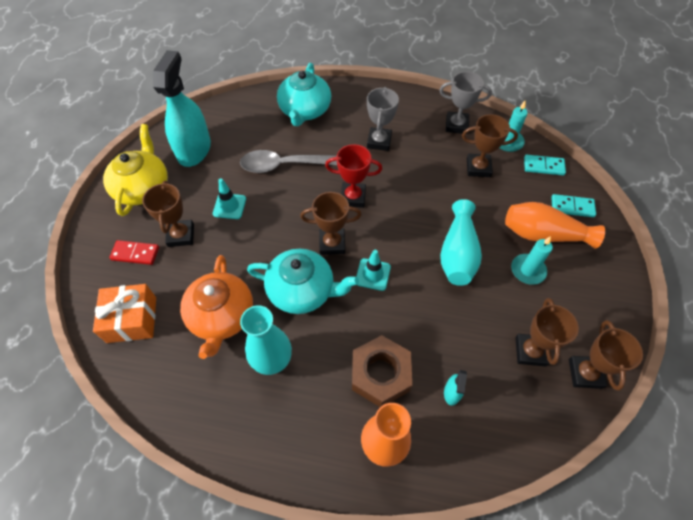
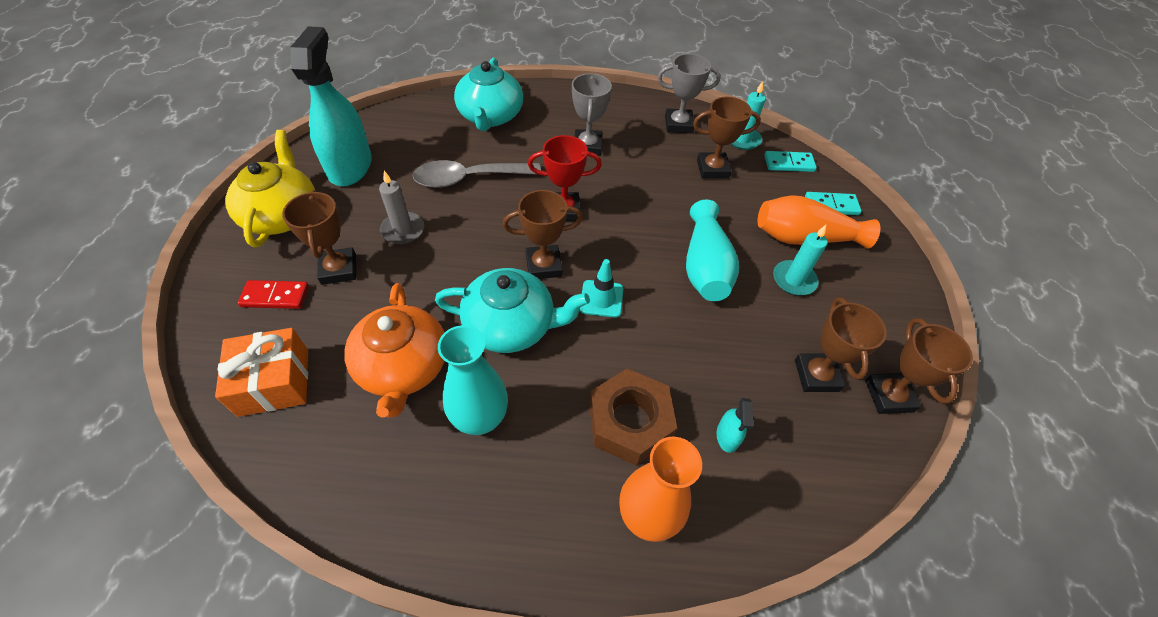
camera: 10 degrees left, 5 degrees down
turquoise traffic cone [213,178,246,219] -> grey candle [379,171,424,244]

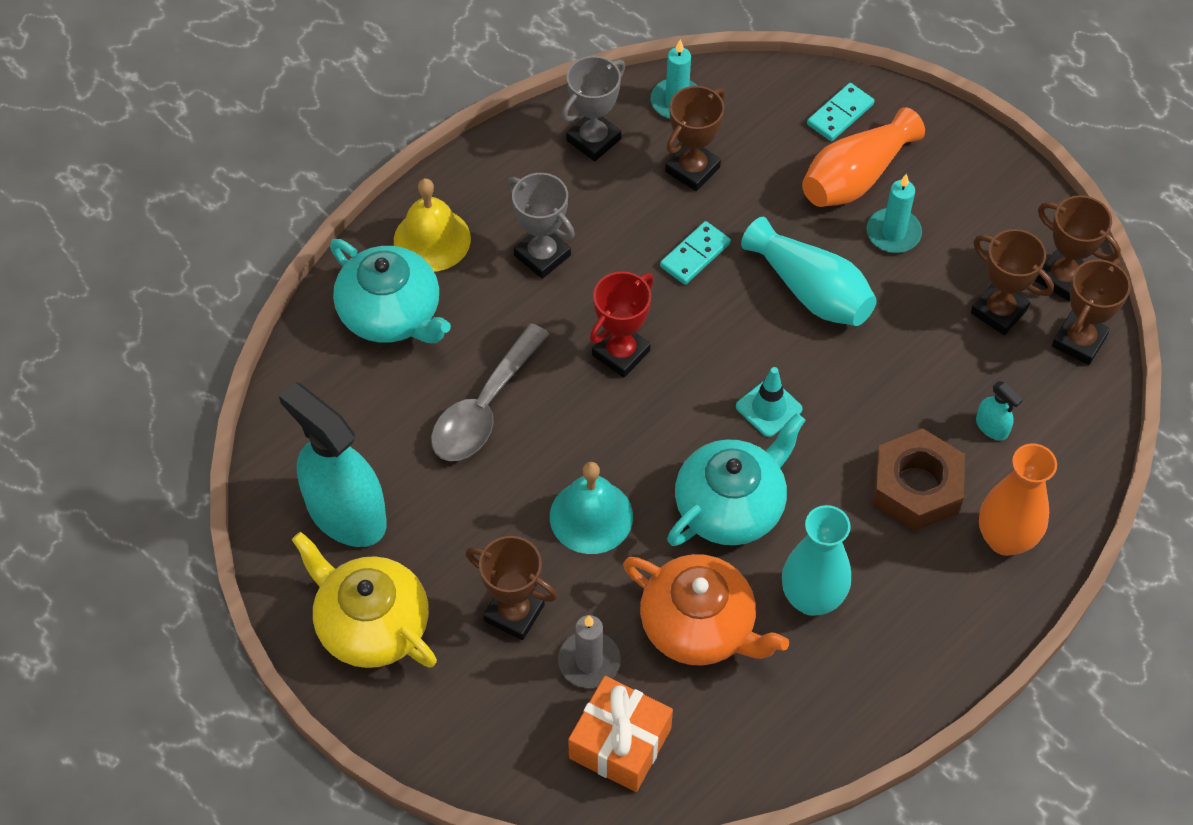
camera: 45 degrees left, 5 degrees up
red domino [238,280,309,309] -> none
grey candle [379,171,424,244] -> grey candle moved to [558,615,621,688]
brown trophy [503,190,583,279] -> brown trophy moved to [1052,259,1131,365]
turquoise domino [764,151,817,172] -> turquoise domino moved to [660,221,731,285]
none -> yellow bell [394,178,471,272]
none -> turquoise bell [550,462,633,554]

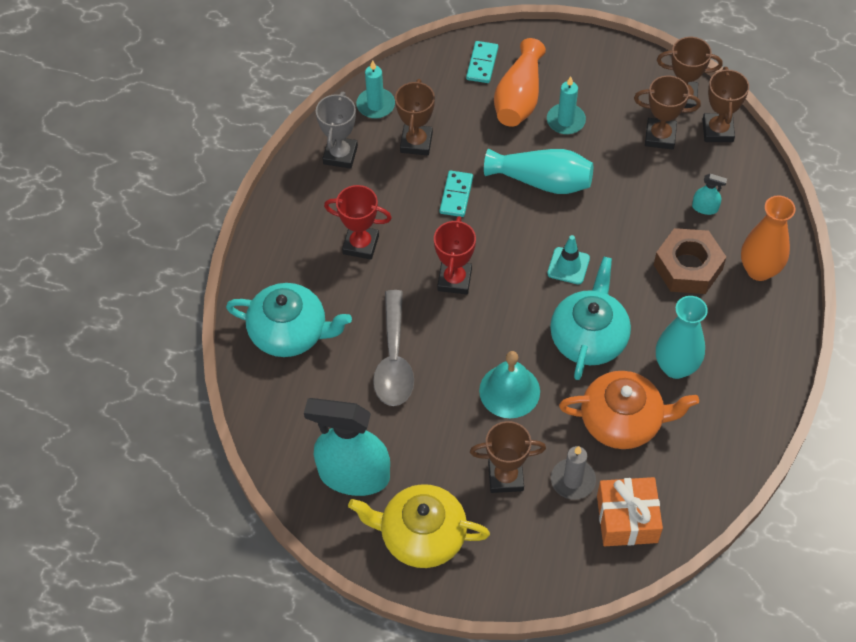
camera: 30 degrees left, 0 degrees up
yellow bell [394,178,471,272] -> none
grey trophy [507,173,575,279] -> red trophy [324,185,392,260]

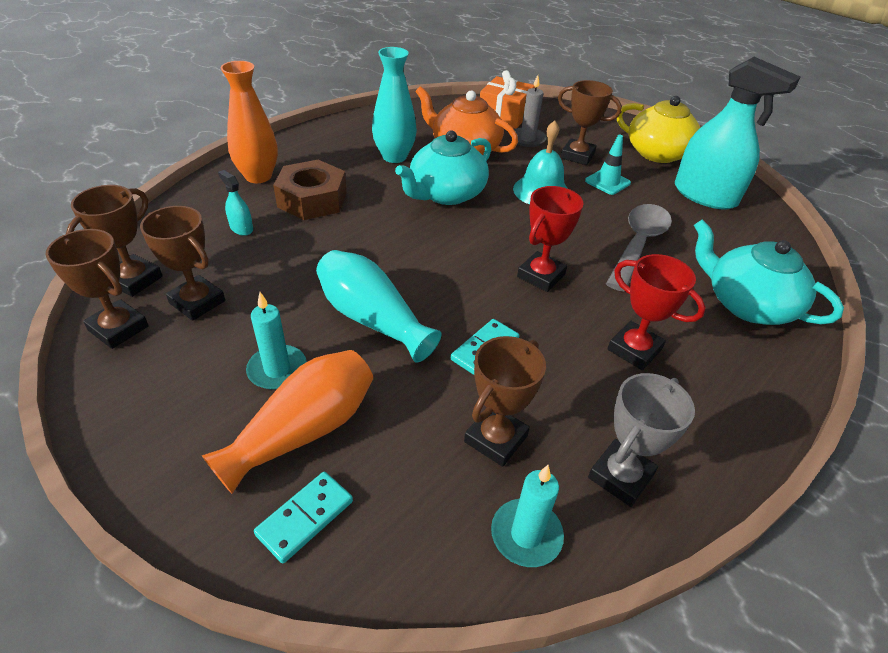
camera: 155 degrees left, 15 degrees down
turquoise traffic cone [547,235,590,284] -> turquoise traffic cone moved to [585,135,631,195]

